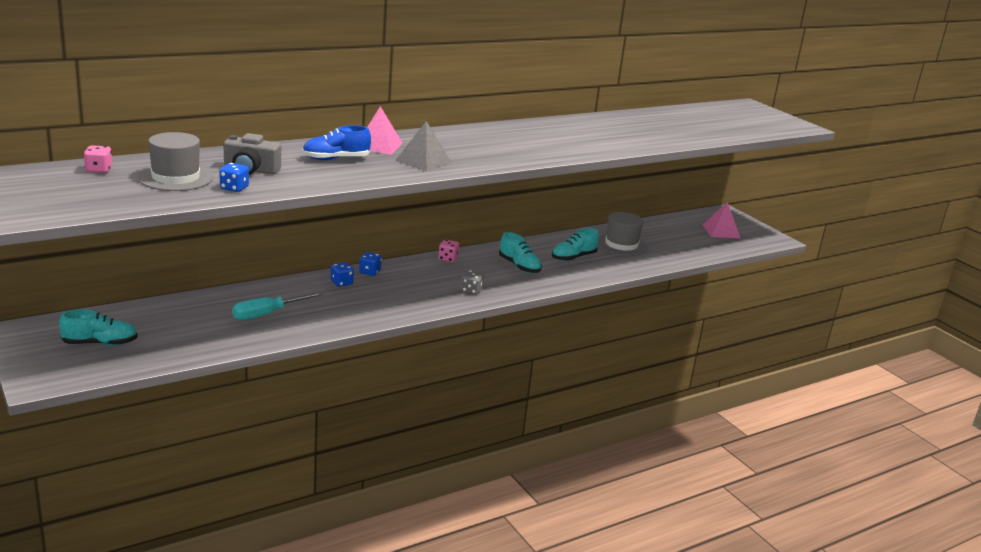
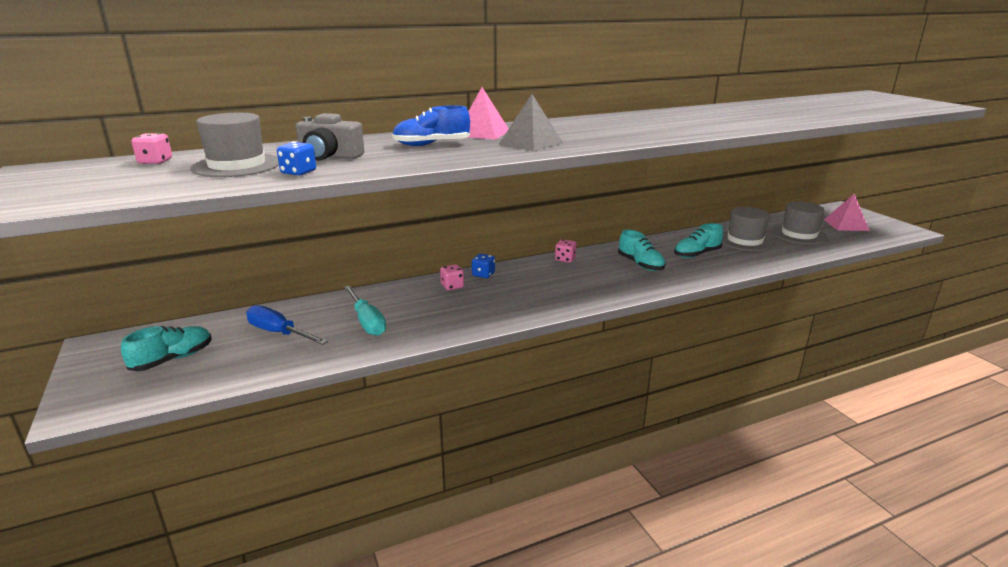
camera: 10 degrees right, 0 degrees up
turquoise shoe [59,309,138,346] -> turquoise shoe turned 45 degrees counterclockwise [121,326,212,371]
turquoise screwdriver [232,292,324,320] -> turquoise screwdriver turned 90 degrees counterclockwise [344,286,386,336]
blue dice [330,262,354,287] -> pink dice [440,265,464,290]
grey dice [461,270,484,295] -> none
none -> blue screwdriver [246,305,328,345]
none -> grey hat [771,202,828,244]

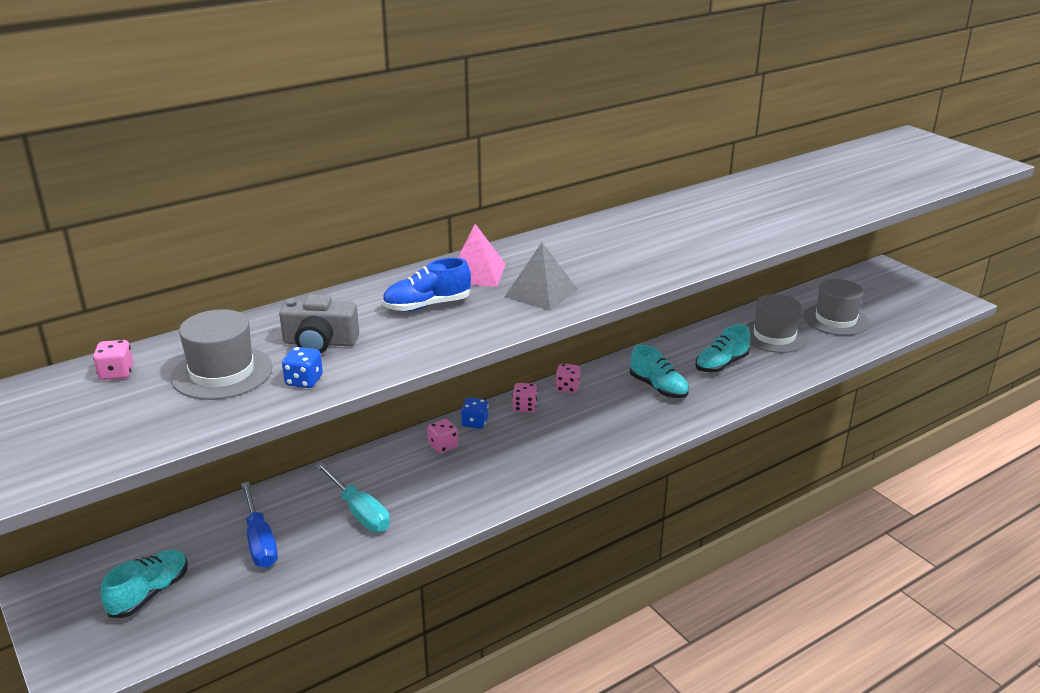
camera: 10 degrees left, 5 degrees up
blue screwdriver [246,305,328,345] -> blue screwdriver turned 135 degrees counterclockwise [241,482,278,568]
pink pyramid [824,194,870,231] -> none
none -> pink dice [512,383,538,413]

